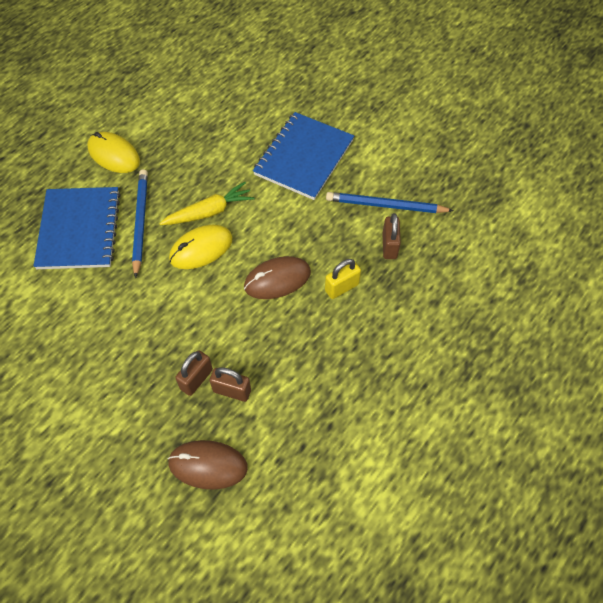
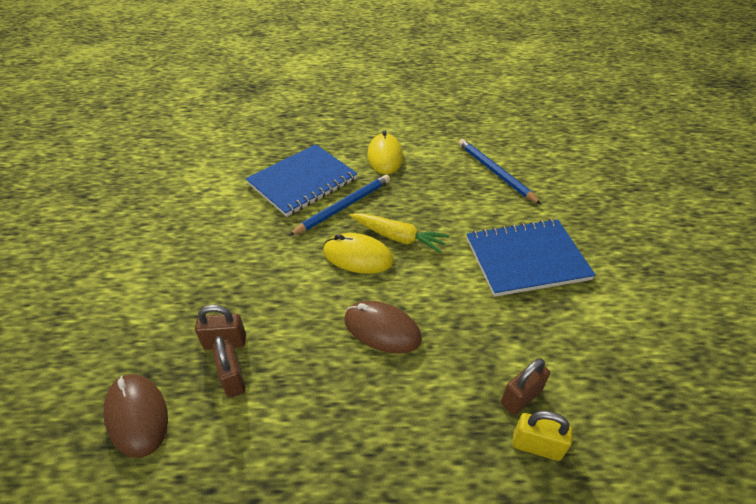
camera: 50 degrees right, 15 degrees down
yellow padlock [325,259,361,299] -> yellow padlock moved to [512,411,573,461]
blue pencil [326,192,454,213] -> blue pencil moved to [458,139,541,204]

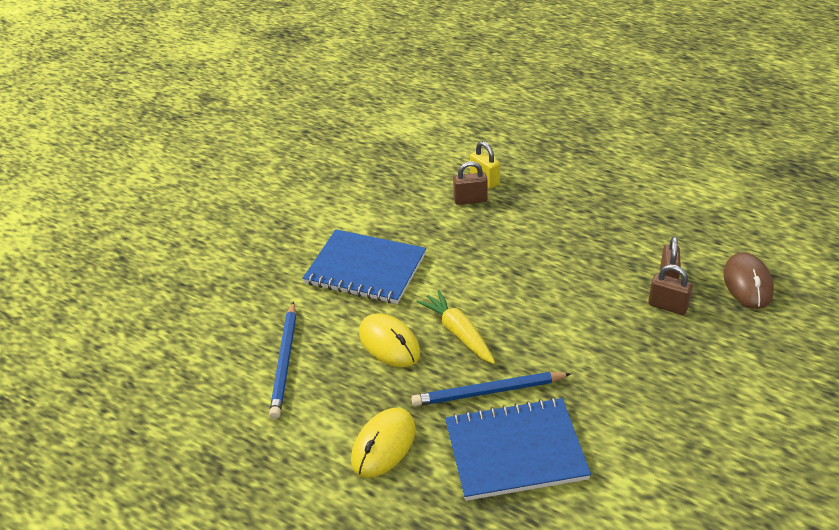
camera: 145 degrees left, 5 degrees down
yellow mouse [323,233,394,274] -> yellow mouse moved to [359,313,420,367]
brown mouse [344,301,422,353] -> none

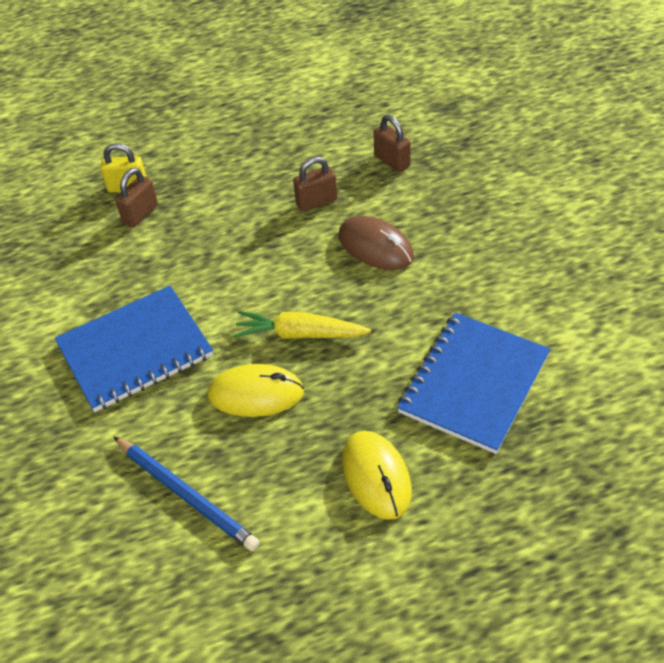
camera: 50 degrees left, 10 degrees up
blue pencil [411,372,571,406] -> none
brown padlock [648,264,693,315] -> brown padlock moved to [293,157,337,211]
brown mouse [723,252,774,309] -> brown mouse moved to [338,216,414,270]

